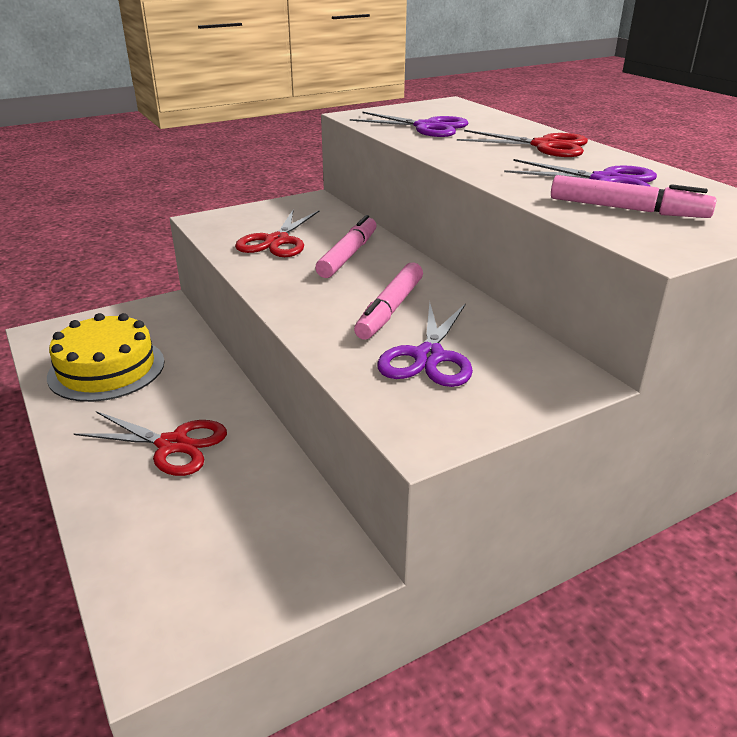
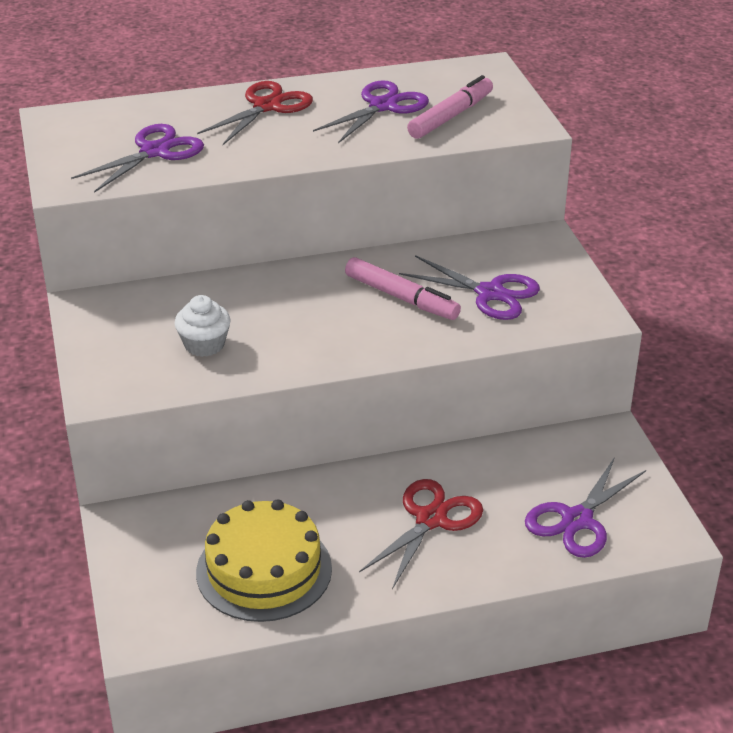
camera: 75 degrees left, 5 degrees up
red scissors [235,209,319,257] -> white cupcake [175,295,231,357]
pink marker [315,215,377,278] -> none
none -> purple scissors [525,457,646,558]

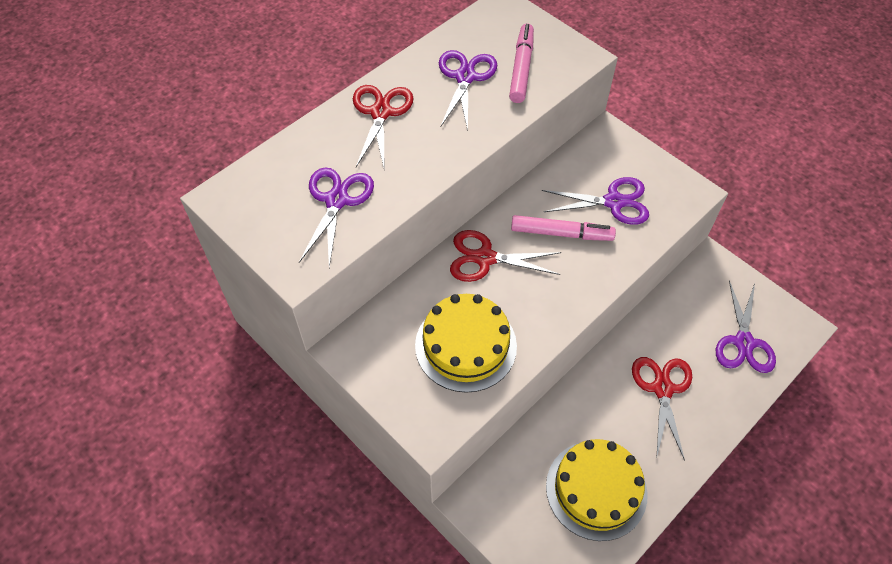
camera: 30 degrees left, 20 degrees up
white cupcake [175,295,231,357] -> yellow cake [415,294,517,393]
none -> red scissors [450,230,561,282]

